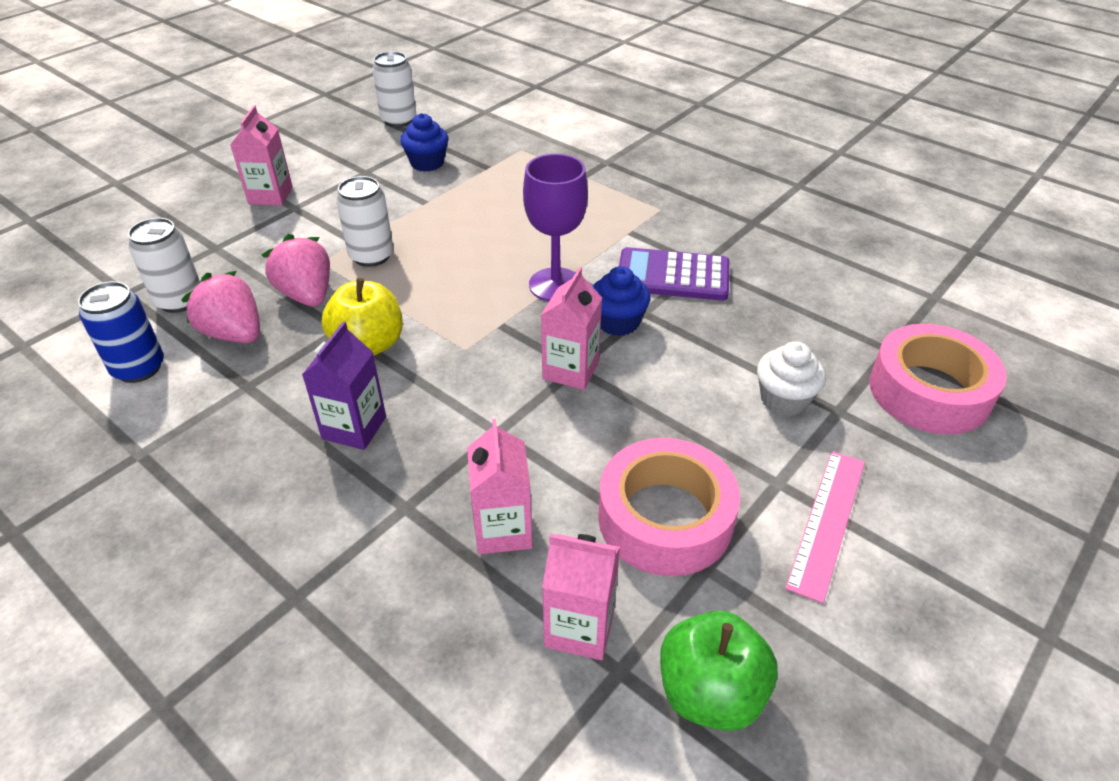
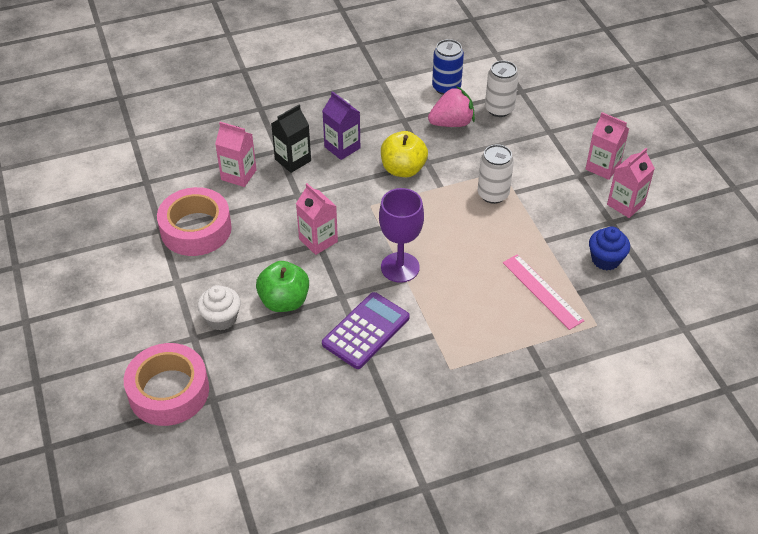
camera: 120 degrees right, 5 degrees up
pink strawberry [262,234,330,306] -> none
white can [372,52,416,127] -> none
pink carton [542,533,620,660] -> pink carton moved to [607,148,655,218]
blue cupcake [593,266,651,336] -> none
green apple [660,611,778,731] -> green apple moved to [256,261,309,312]
pink ruler [786,451,865,604] -> pink ruler moved to [503,254,585,330]
none -> black carton [271,105,311,173]

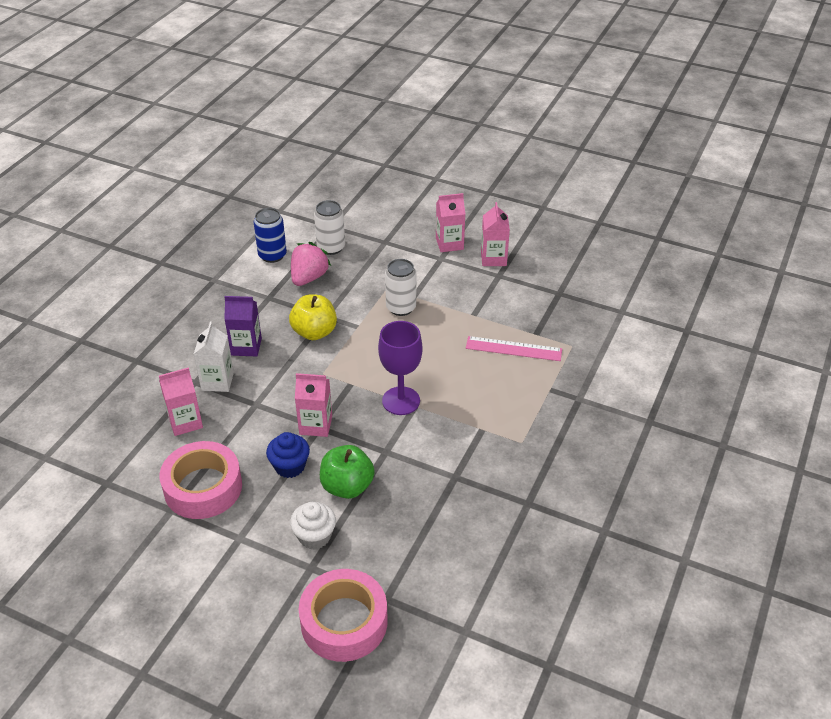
camera: 45 degrees left, 5 degrees down
black carton [271,105,311,173] -> white carton [193,322,234,392]
purple calculator [322,292,410,369] -> none
blue cupcake [589,226,630,270] -> blue cupcake moved to [266,432,310,478]

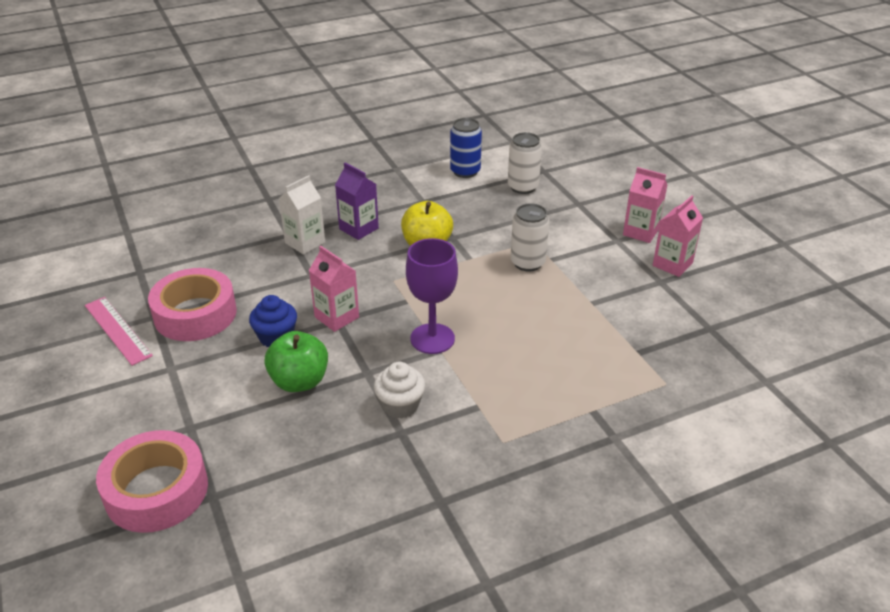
camera: 40 degrees right, 5 degrees down
pink carton [159,367,203,436] -> none
white cupcake [290,502,336,549] -> white cupcake moved to [374,362,426,419]
pink strawberry [291,242,331,286] -> none
pink ruler [466,336,562,361] -> pink ruler moved to [85,297,153,366]

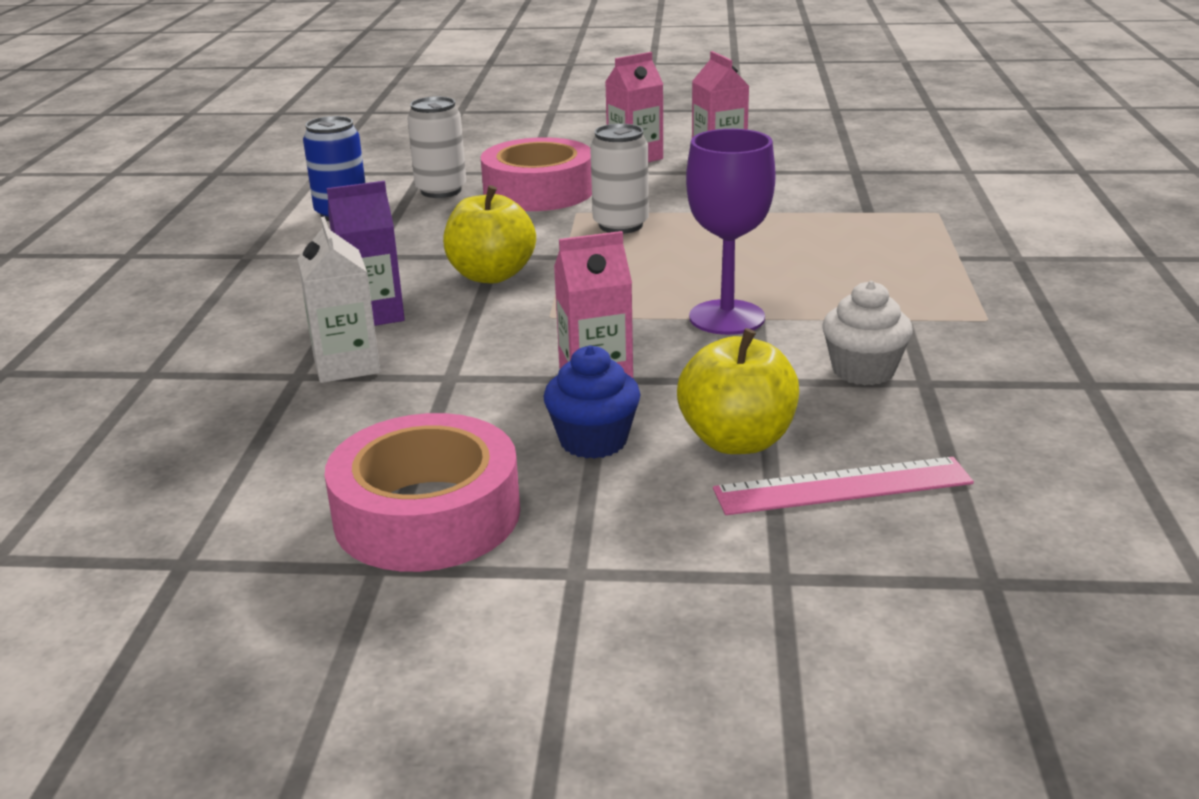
camera: 60 degrees left, 10 degrees down
pink ruler [85,297,153,366] -> pink ruler moved to [713,457,974,515]
pink tape [96,430,208,533] -> pink tape moved to [481,137,592,211]
green apple [264,331,328,392] -> yellow apple [677,328,799,454]

